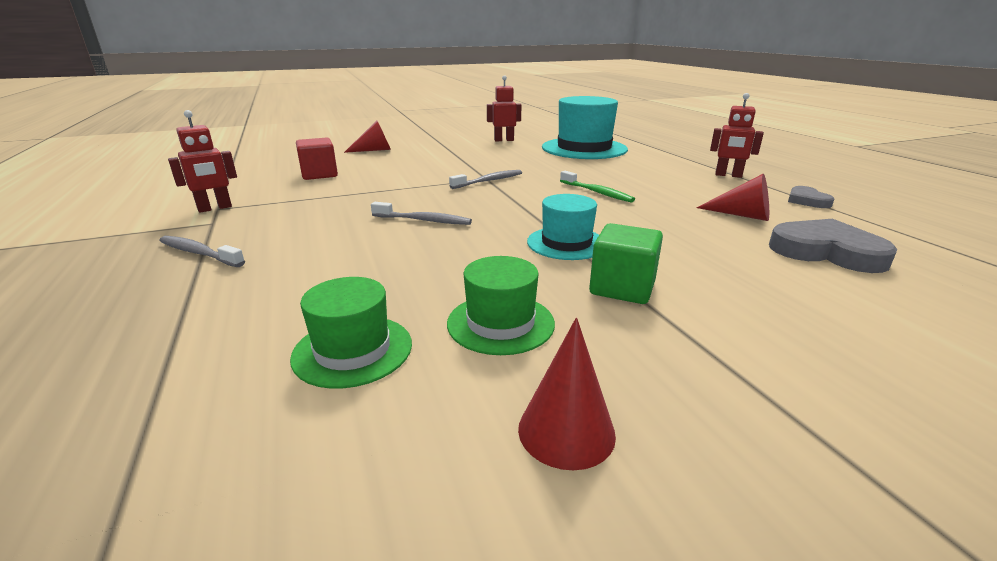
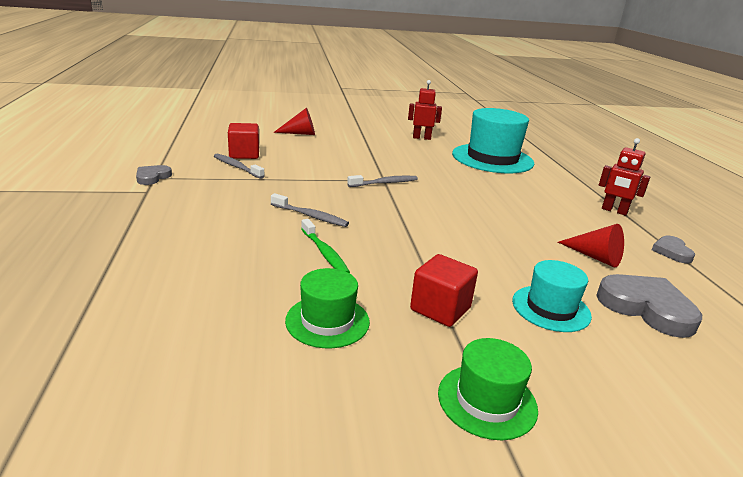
camera: 10 degrees right, 0 degrees up
grey toothbrush [159,236,245,267] -> grey toothbrush moved to [214,154,265,179]
red robot [168,110,237,213] -> grey heart [136,165,172,185]
green hat [290,277,412,389] -> green hat moved to [438,338,538,440]
red cone [518,317,616,470] -> none
turquoise hat [527,194,599,260] -> turquoise hat moved to [512,260,592,332]
green toothbrush [560,171,635,203] -> green toothbrush moved to [301,219,350,273]
green cube [589,223,663,304] -> red cube [410,254,478,327]

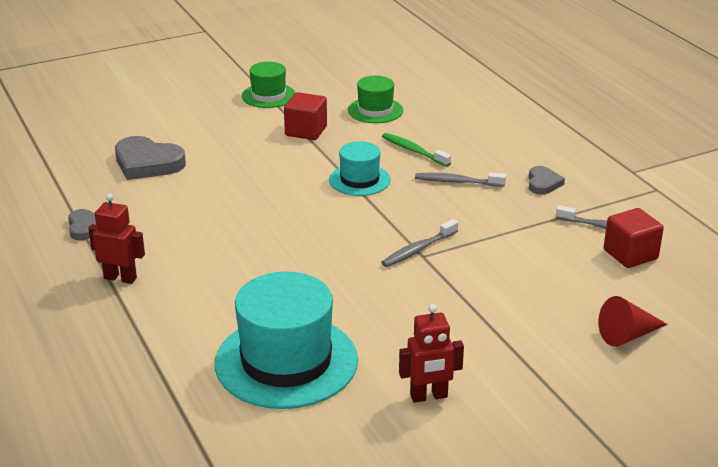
camera: 165 degrees right, 5 degrees up
grey heart [136,165,172,185] -> grey heart moved to [529,166,565,194]
turquoise hat [512,260,592,332] -> turquoise hat moved to [329,141,391,196]
red cone [558,224,624,268] -> none

